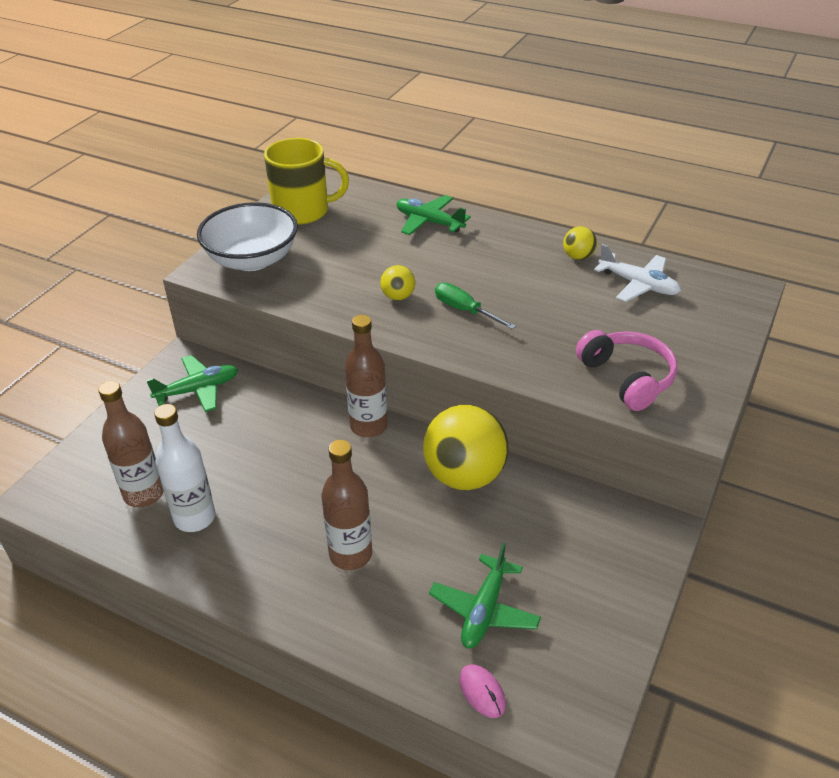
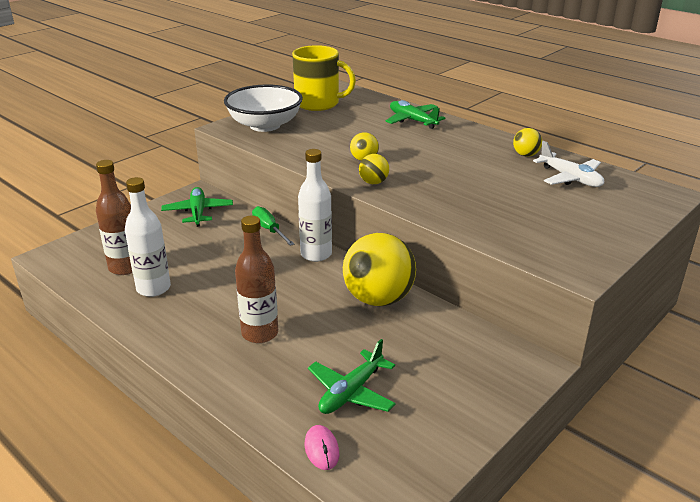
camera: 15 degrees right, 10 degrees down
green plane [146,355,238,412] -> green plane turned 90 degrees counterclockwise [161,187,233,227]
brown bottle [345,315,388,437] -> white bottle [298,149,332,262]
green screwdriver [435,283,516,329] -> green screwdriver moved to [252,206,295,246]
pink headphones [576,330,678,411] -> none
none -> yellow ball [359,154,389,184]

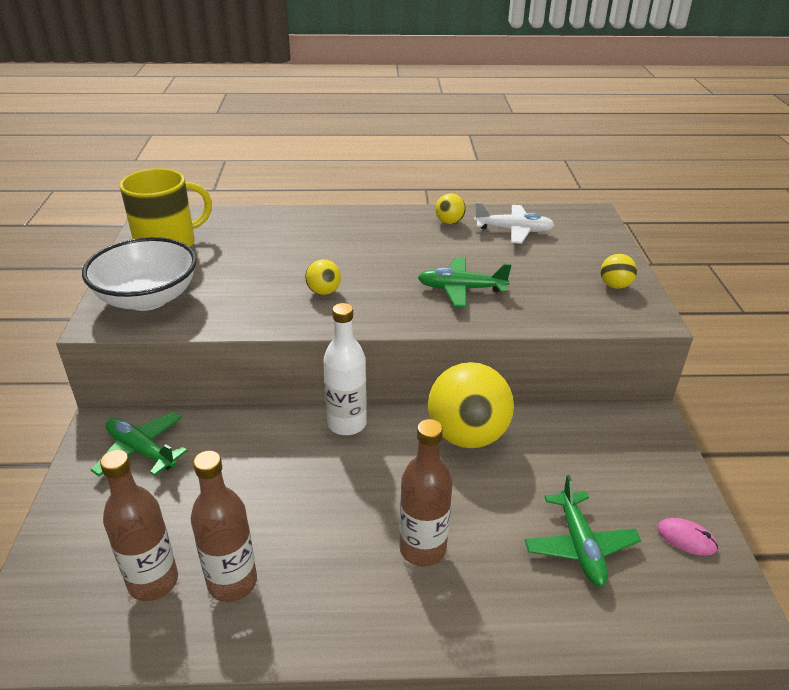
camera: 45 degrees left, 5 degrees up
white bottle [125,177,171,297] -> brown bottle [191,451,257,602]
green screwdriver [252,206,295,246] -> none
pink mouse [305,425,339,470] -> pink mouse moved to [657,518,718,556]
yellow ball [359,154,389,184] -> yellow ball moved to [600,254,637,289]
green plane [385,100,446,129] -> green plane moved to [418,257,512,307]

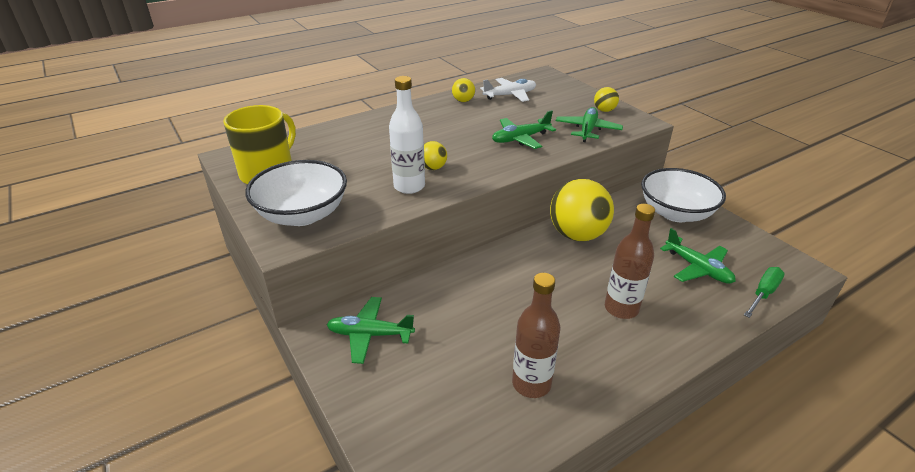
camera: 30 degrees left, 0 degrees up
brown bottle [100,450,178,601] -> none
white bottle [323,303,367,435] -> white bottle moved to [389,76,425,194]
pink mouse [657,518,718,556] -> none
none -> green plane [556,107,623,142]
none -> white bowl [641,168,726,222]
none -> green screwdriver [744,267,785,318]

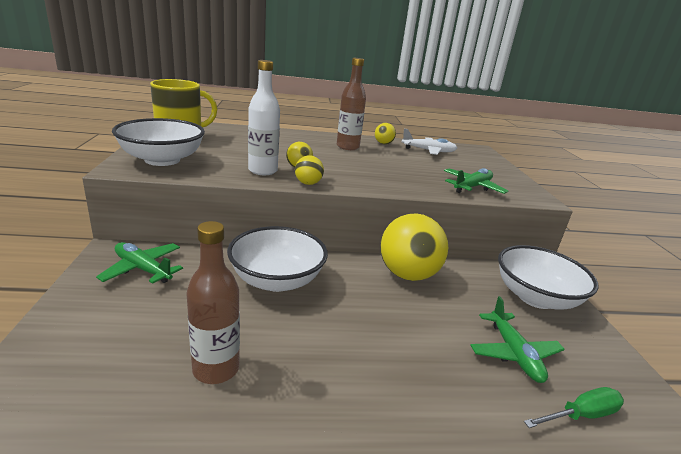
camera: 25 degrees right, 10 degrees down
green plane [492,110,556,149] -> none
yellow ball [594,87,619,112] -> yellow ball moved to [295,155,324,185]
brown bottle [605,204,655,319] -> brown bottle moved to [337,58,366,150]
none -> white bowl [227,226,328,292]

